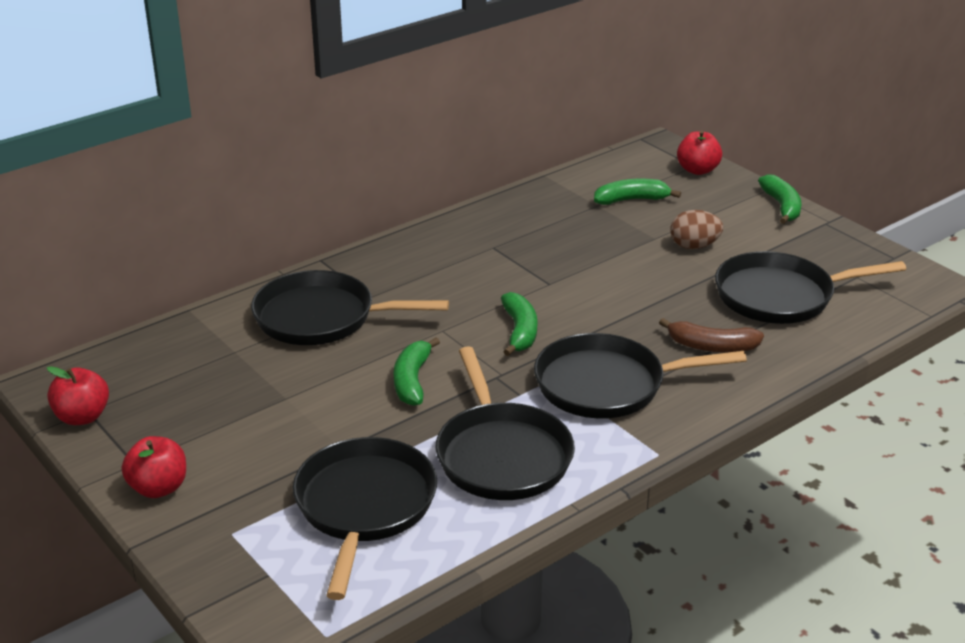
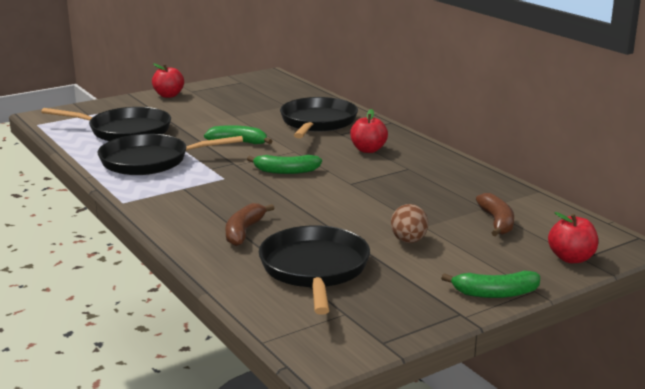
camera: 95 degrees right, 10 degrees down
red apple [47,366,109,425] -> red apple moved to [350,109,388,153]
black pan [534,333,747,418] -> none
green banana [594,179,681,205] -> brown banana [476,193,514,236]

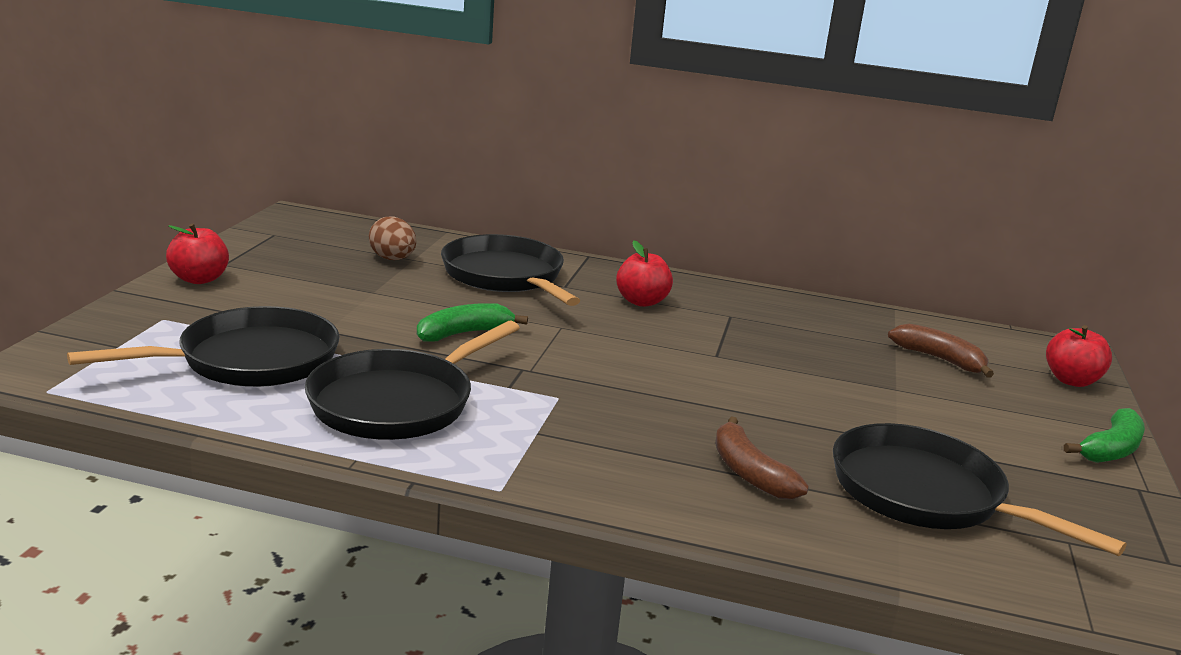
camera: 45 degrees left, 0 degrees up
green banana [247,155,322,174] -> none
brown egg [391,204,428,243] -> brown egg moved to [369,217,416,260]

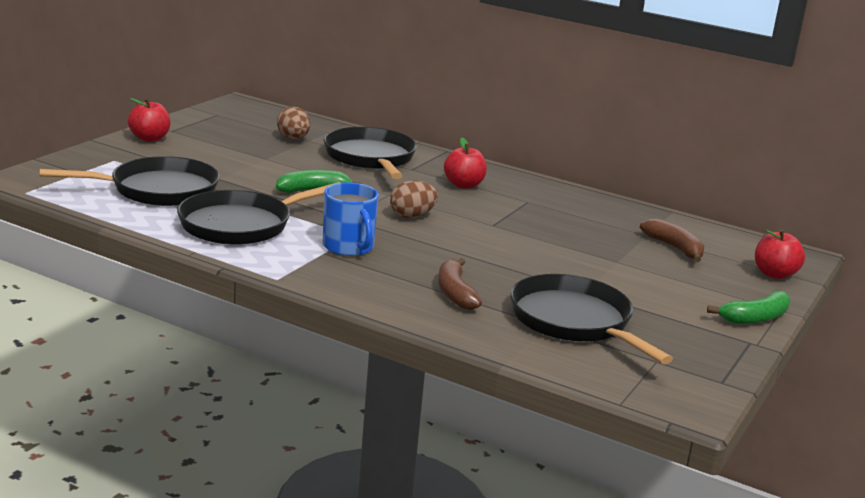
camera: 15 degrees right, 0 degrees up
none -> blue mug [323,182,379,256]
none -> brown egg [390,180,438,218]

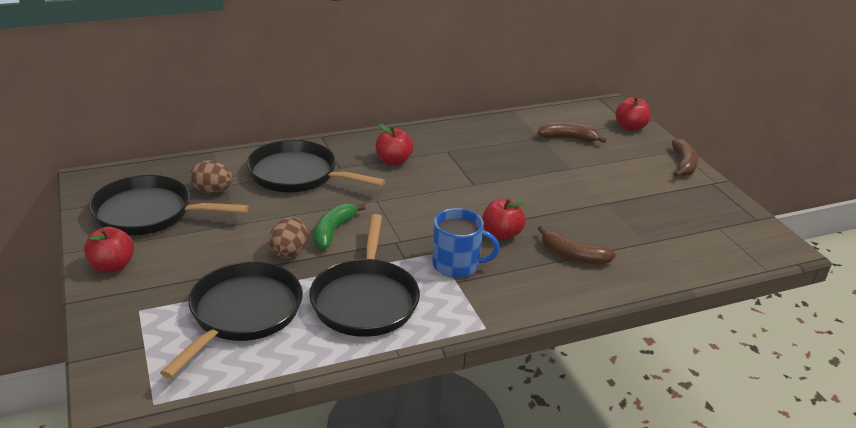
camera: 50 degrees left, 10 degrees up
brown egg [390,180,438,218] -> brown egg moved to [269,217,307,258]
black pan [510,274,673,364] -> black pan moved to [89,175,249,236]
green banana [707,291,790,324] -> brown banana [672,139,698,177]
none -> red apple [482,199,525,240]

